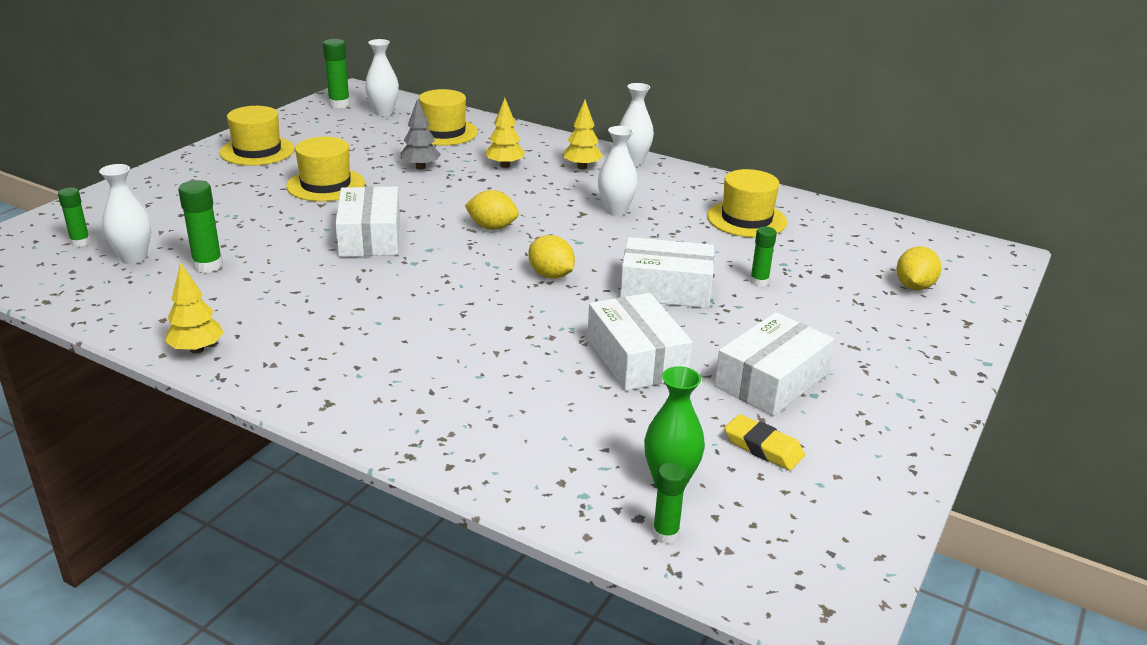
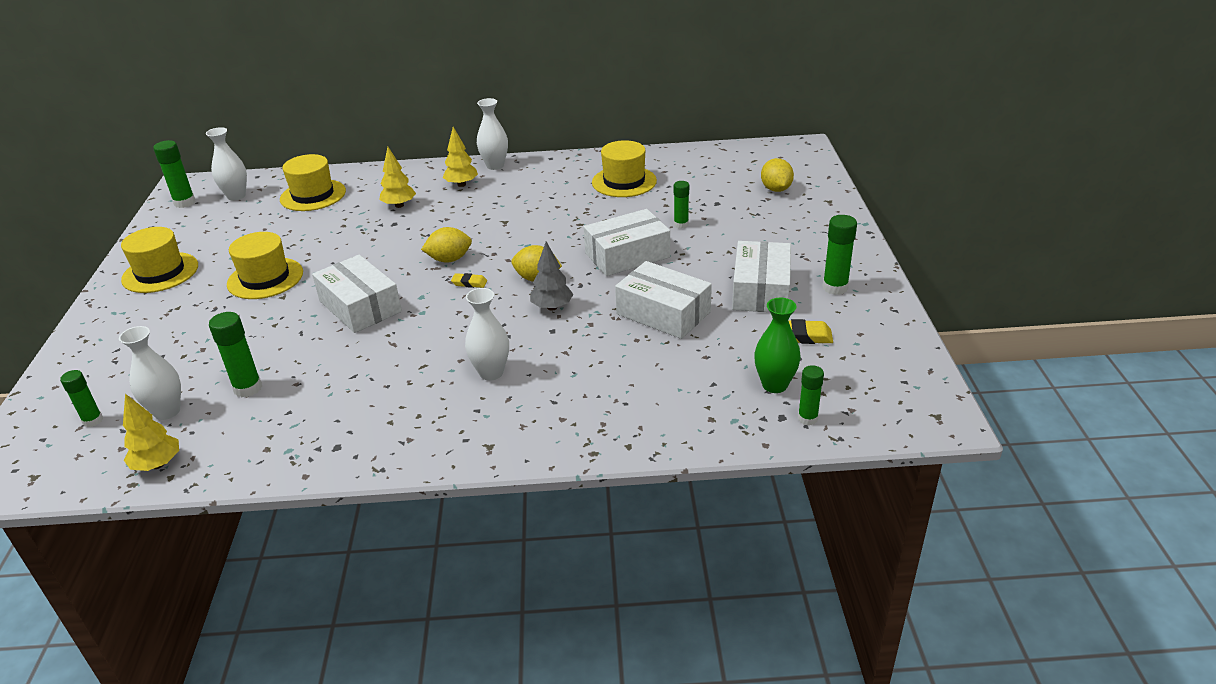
camera: 30 degrees left, 5 degrees up
yellow tree [165,262,224,354] -> yellow tree moved to [123,394,179,471]
grey tree [400,98,441,169] -> grey tree moved to [530,241,573,311]
white vase [598,126,638,216] -> white vase moved to [465,288,509,381]
none -> yellow eraser [451,273,487,288]
none -> green glue stick [822,215,857,295]

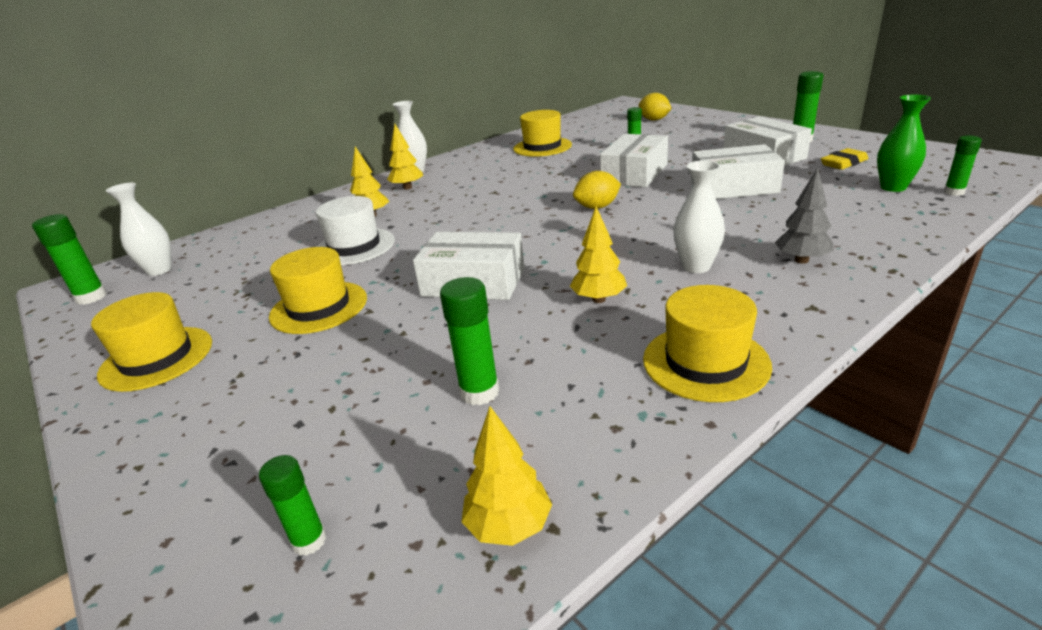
camera: 35 degrees left, 5 degrees down
white vase [119,326,181,420] -> none
yellow hat [280,154,346,211] -> yellow hat moved to [643,285,772,402]
yellow lemon [421,227,472,263] -> none
yellow eraser [451,273,487,288] -> none
grey tree [530,241,573,311] -> grey tree moved to [775,167,834,263]
none -> white hat [316,196,395,265]
none -> yellow tree [570,206,627,303]

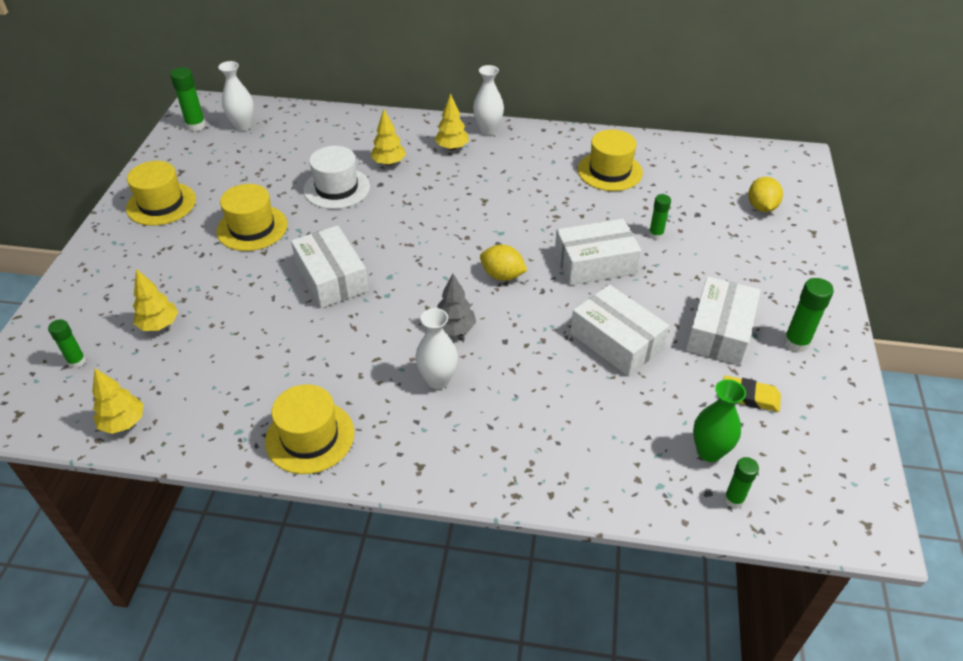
camera: 45 degrees right, 15 degrees up
green glue stick [440,277,499,405] -> none
yellow tree [570,206,627,303] -> yellow tree moved to [133,269,178,331]
grey tree [775,167,834,263] -> grey tree moved to [437,273,476,336]

